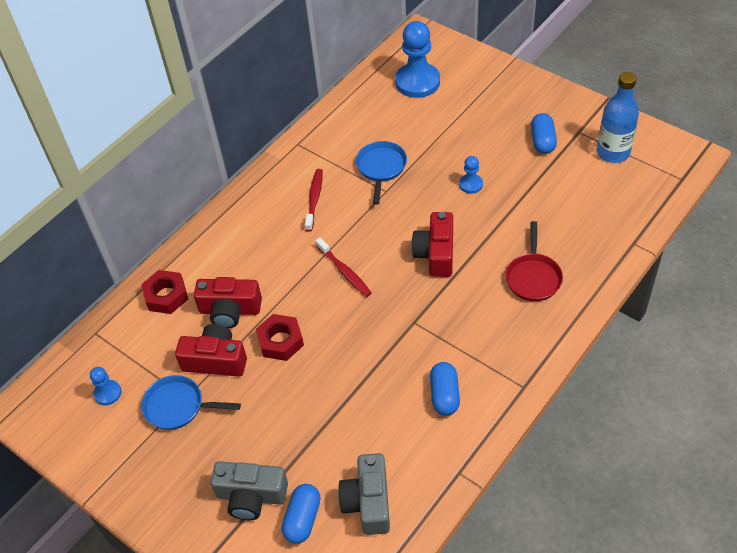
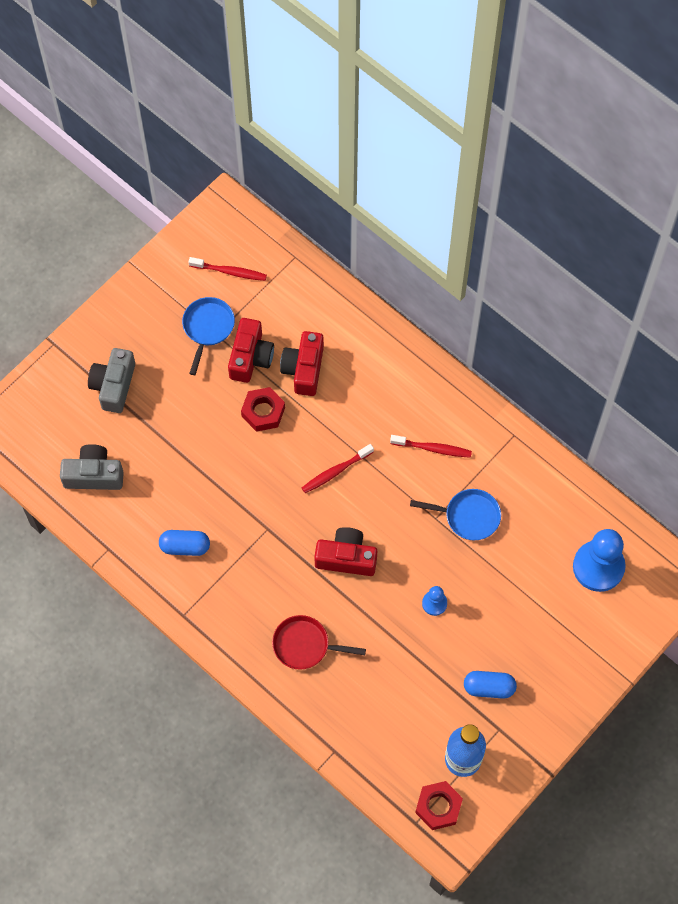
camera: 90 degrees right, 15 degrees up
blue pawn [90,367,121,405] -> red toothbrush [188,257,267,281]
red nut [141,270,188,314] -> red nut moved to [415,781,463,830]
blue capsule [282,484,321,544] -> none

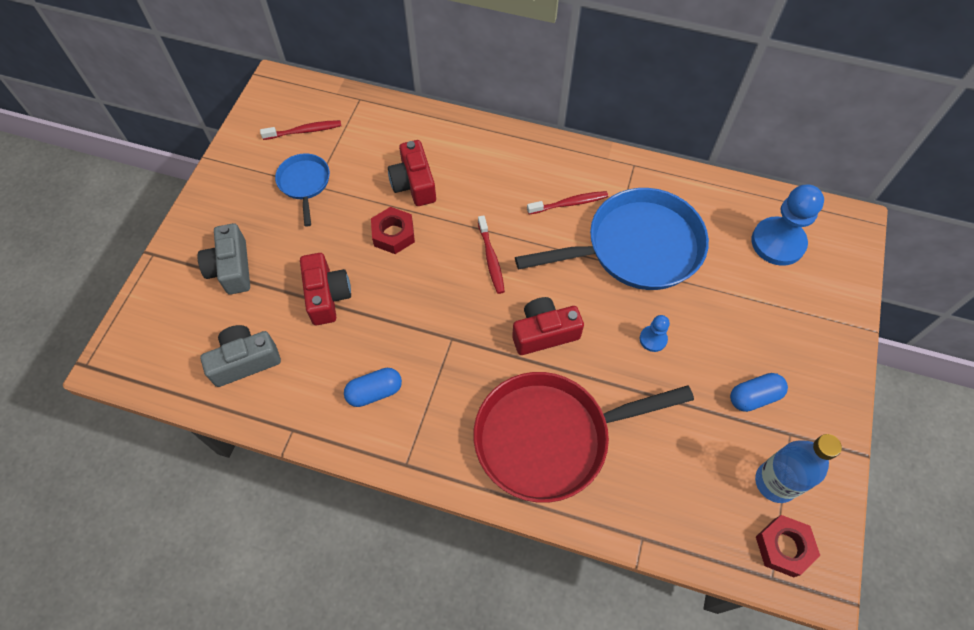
camera: 25 degrees left, 5 degrees down
red camera [228,318,274,383] -> red camera moved to [300,253,351,325]
red pan [272,615,366,670] -> red pan [474,372,694,503], size x2.04
red toothbrush [302,444,374,493] -> red toothbrush turned 45 degrees counterclockwise [478,215,505,294]
blue pan [410,489,501,540] -> blue pan [515,188,709,290], size x2.04

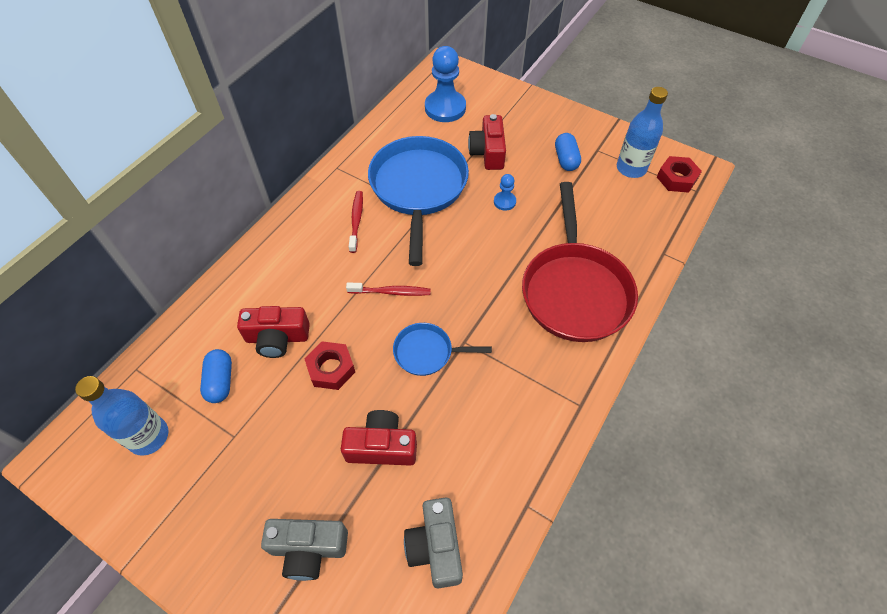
camera: 75 degrees left, 5 degrees down
red toothbrush [260,120,341,140] -> blue bottle [75,376,168,456]
blue pan [275,153,330,227] -> blue pan moved to [393,323,492,376]
blue capsule [344,368,402,407] -> blue capsule moved to [200,349,232,403]
red camera [512,297,584,355] -> red camera moved to [468,114,506,170]

